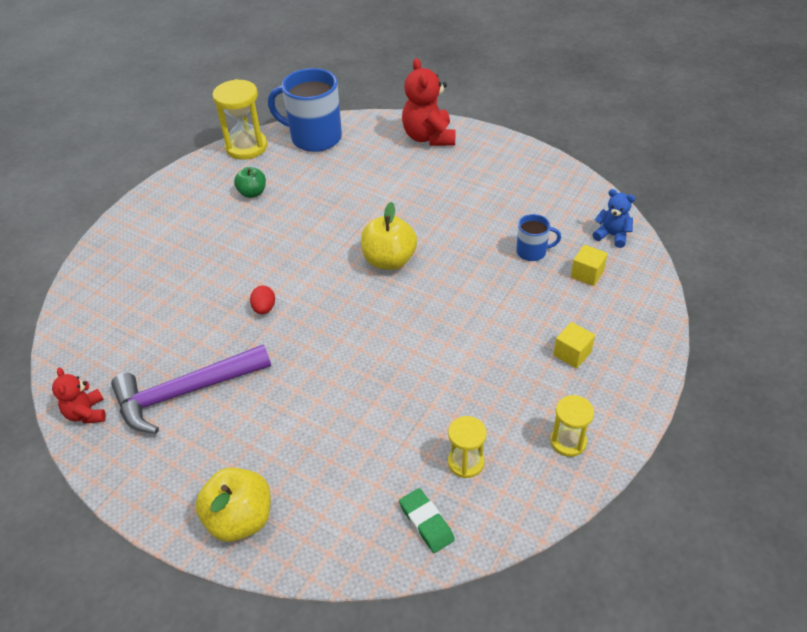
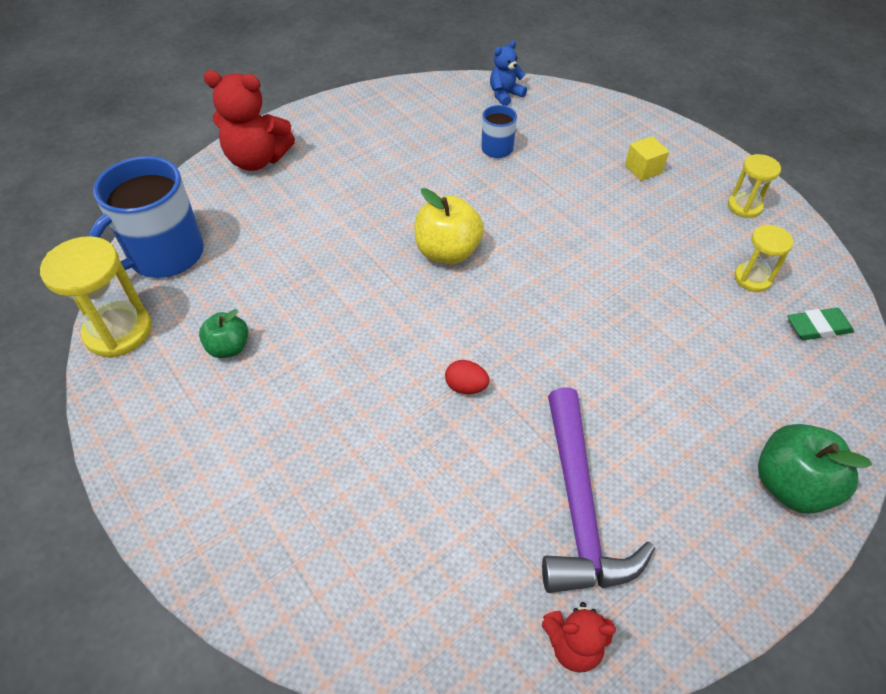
camera: 70 degrees left, 5 degrees up
yellow apple [195,467,271,542] -> green apple [758,424,872,514]
yellow cube [571,245,607,286] -> none

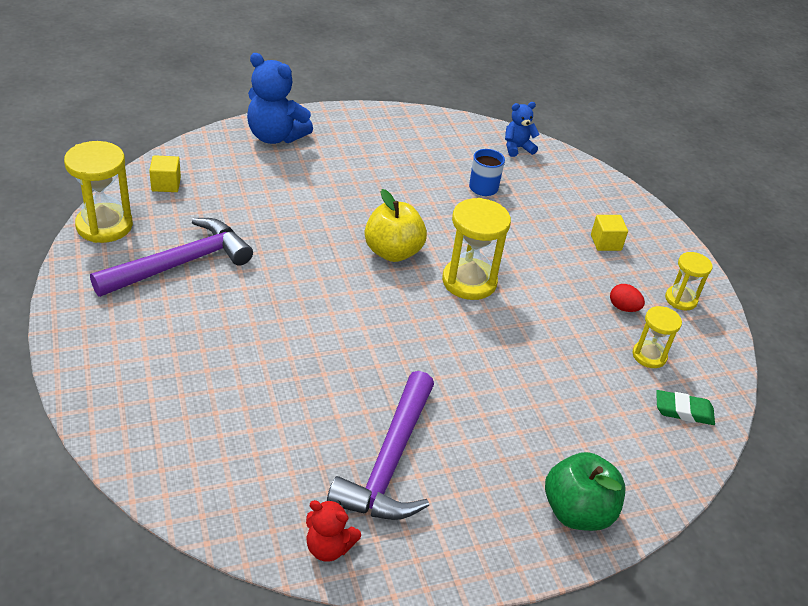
camera: 15 degrees right, 10 degrees down
blue mug [89,156,204,278] -> yellow cube [149,155,181,192]
green apple [199,309,248,358] -> purple hammer [90,218,253,297]
red teddy bear [204,70,295,171] -> blue teddy bear [247,53,313,144]
red egg [445,360,489,394] -> red egg moved to [610,284,645,312]
none -> yellow hourglass [442,198,511,300]

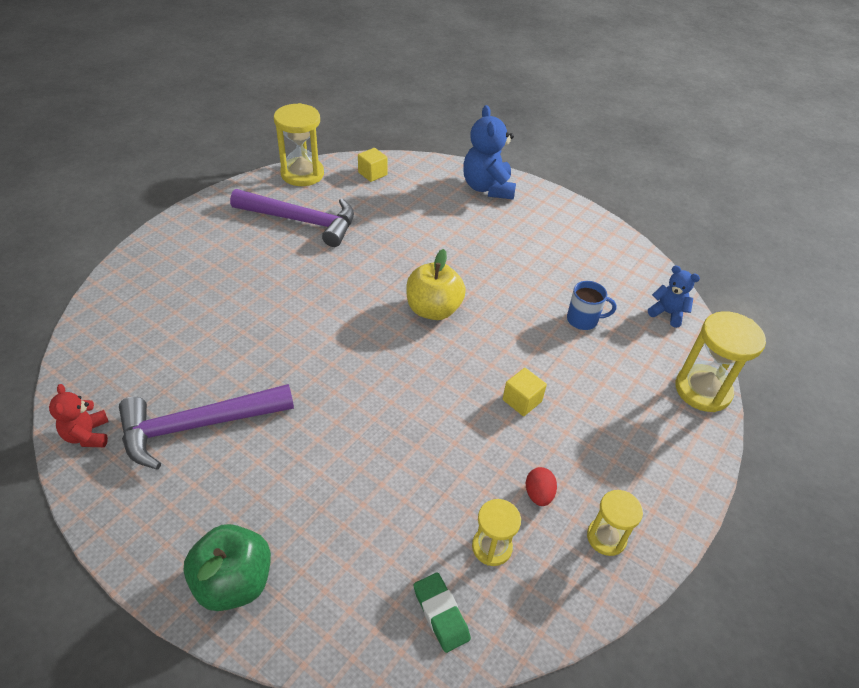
camera: 55 degrees right, 5 degrees up
yellow hourglass [442,198,511,300] -> yellow hourglass moved to [675,311,766,412]
yellow cube [591,215,628,251] -> yellow cube moved to [503,368,547,416]

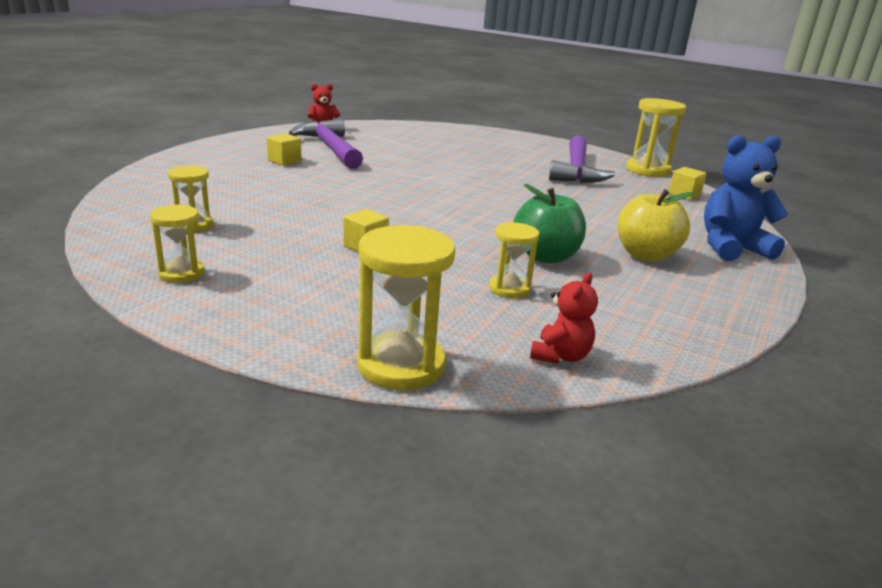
camera: 85 degrees right, 20 degrees down
green apple [184,524,271,611] -> green apple moved to [514,184,586,263]
yellow apple [406,249,466,320] -> yellow apple moved to [617,189,694,262]
green eraser [414,572,471,653] -> none
red egg [526,467,557,506] -> none
blue mug [567,281,617,330] -> yellow hourglass [489,222,539,298]
blue teddy bear [648,266,700,328] -> red teddy bear [530,272,598,364]
none -> yellow cube [267,133,302,166]

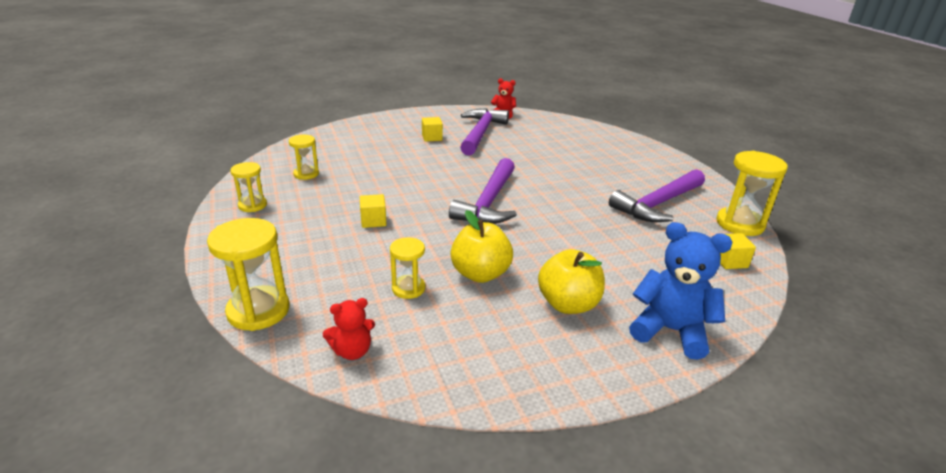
camera: 40 degrees right, 5 degrees up
green apple [514,184,586,263] -> yellow apple [450,210,513,283]
none -> purple hammer [449,158,517,224]

